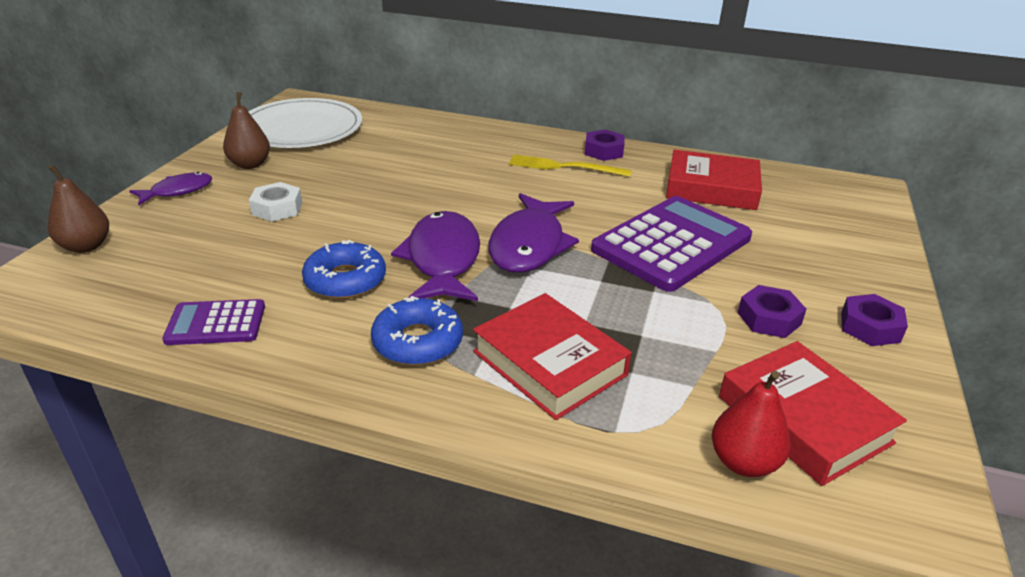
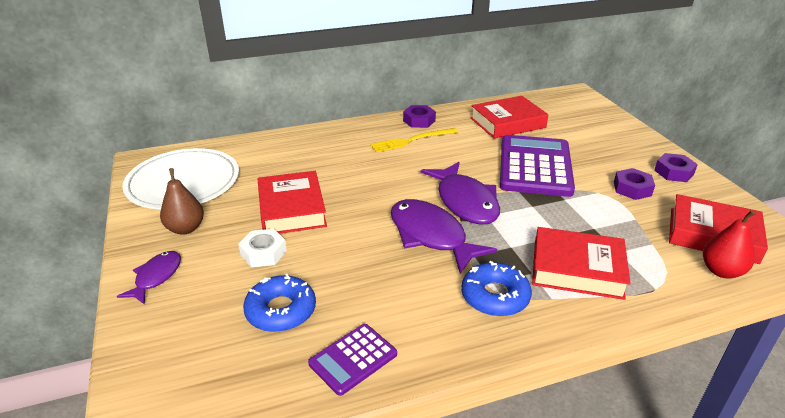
camera: 35 degrees left, 0 degrees up
brown pear [48,165,109,253] -> none
blue donut [302,240,386,299] -> blue donut moved to [243,274,316,332]
none -> red book [258,171,327,234]

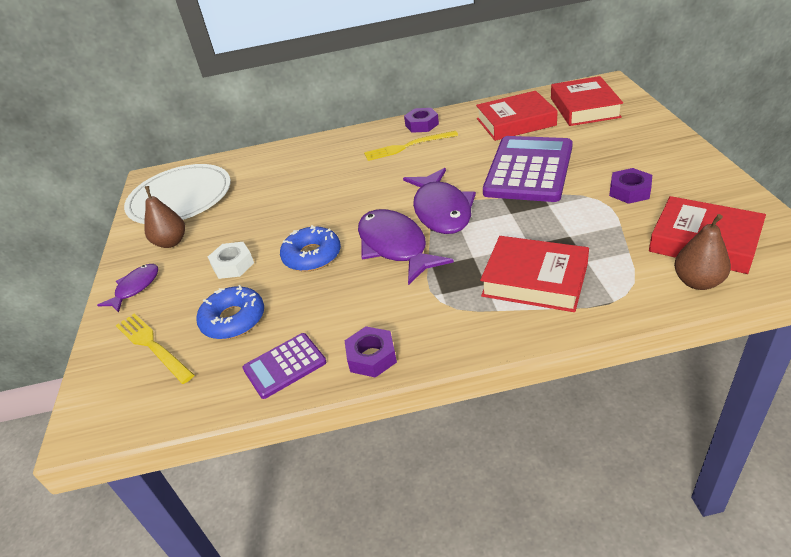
camera: 15 degrees right, 5 degrees up
red book [258,171,327,234] -> red book moved to [551,76,623,126]
blue donut [461,261,532,316] -> blue donut moved to [280,225,341,271]
purple nut [654,153,698,182] -> purple nut moved to [344,326,397,378]
red pear [703,210,755,278] -> brown pear [674,214,731,290]
none -> yellow fork [116,313,194,384]

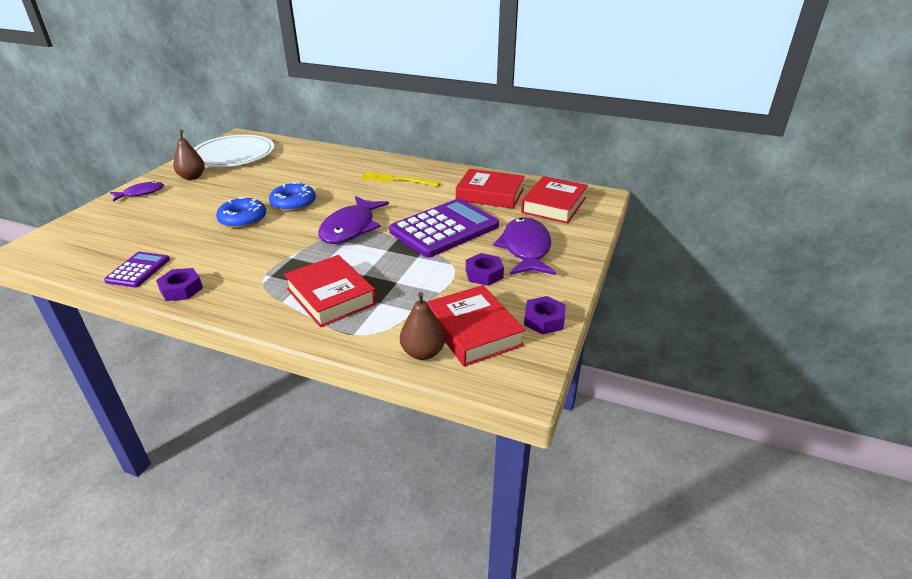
camera: 25 degrees right, 5 degrees down
yellow fork [116,313,194,384] -> none
blue donut [196,285,264,339] -> blue donut moved to [269,182,316,211]
white nut [208,242,254,279] -> none
purple calculator [242,333,326,399] -> purple calculator turned 105 degrees clockwise [104,252,170,288]
purple fish [358,209,454,285] -> purple fish moved to [493,217,556,275]
purple nut [404,108,439,133] -> purple nut moved to [524,296,566,334]

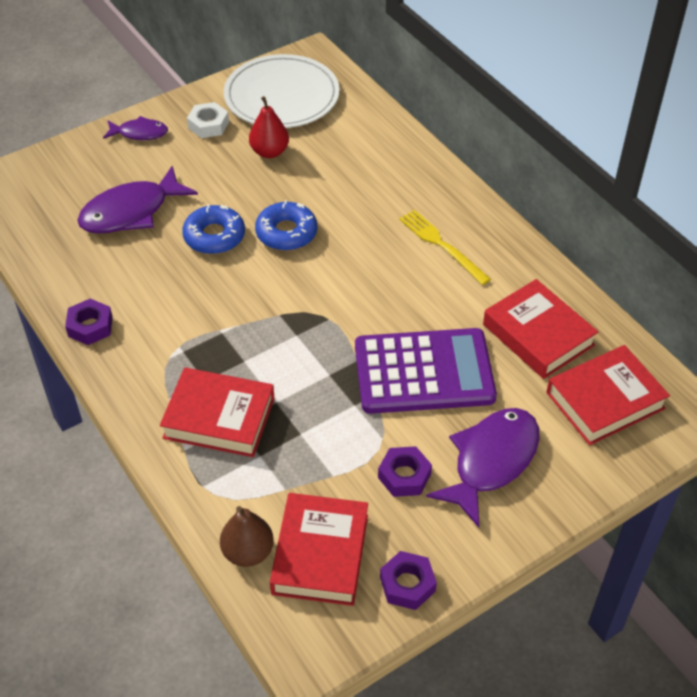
camera: 35 degrees right, 15 degrees up
purple calculator [104,252,170,288] -> none
brown pear [173,130,205,180] -> white nut [187,102,229,138]
red book [284,255,377,327] -> red book turned 75 degrees counterclockwise [160,367,275,457]
purple fish [318,196,389,244] -> purple fish moved to [77,166,198,234]
none -> red pear [249,96,289,158]

